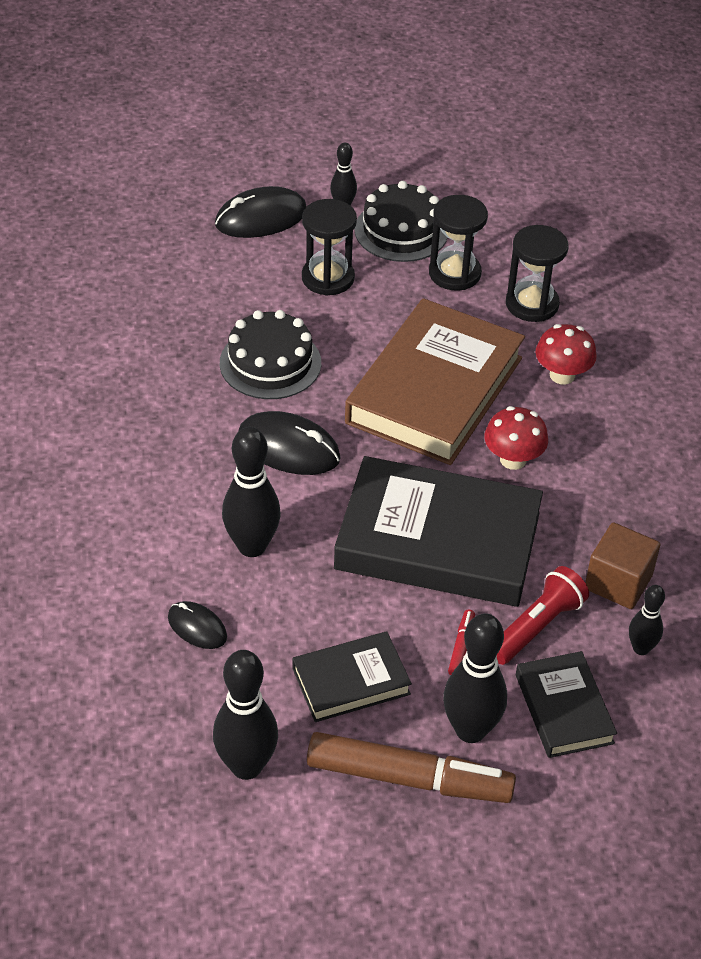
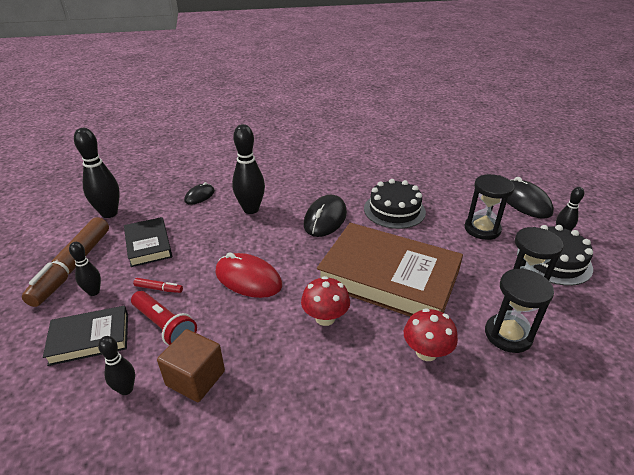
camera: 90 degrees right, 10 degrees down
black book [334,456,543,607] -> red mouse [215,252,282,298]
black bowling pin [443,613,507,743] -> black bowling pin [69,242,101,296], size x0.56

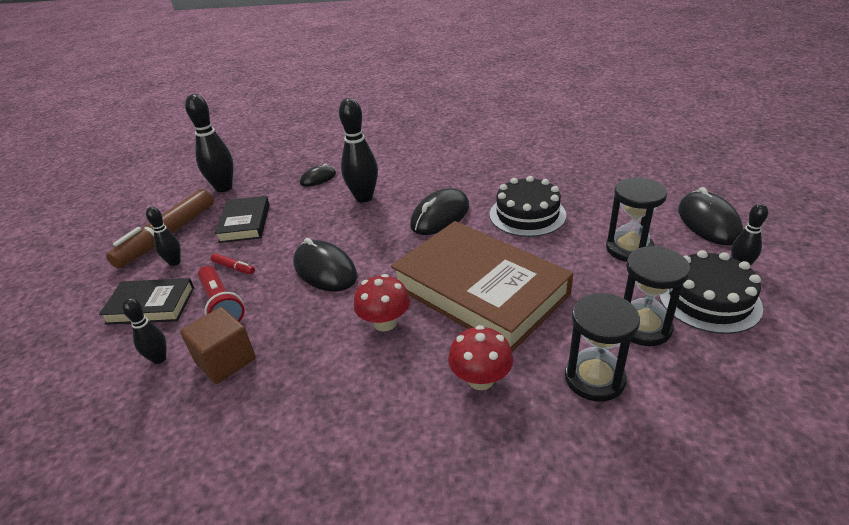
camera: 20 degrees right, 0 degrees up
red mouse [215,252,282,298] -> black mouse [293,238,357,292]

